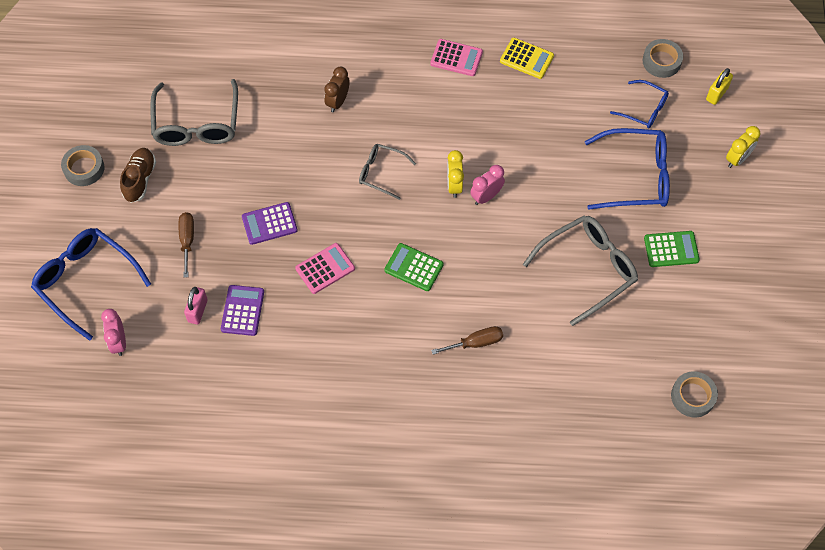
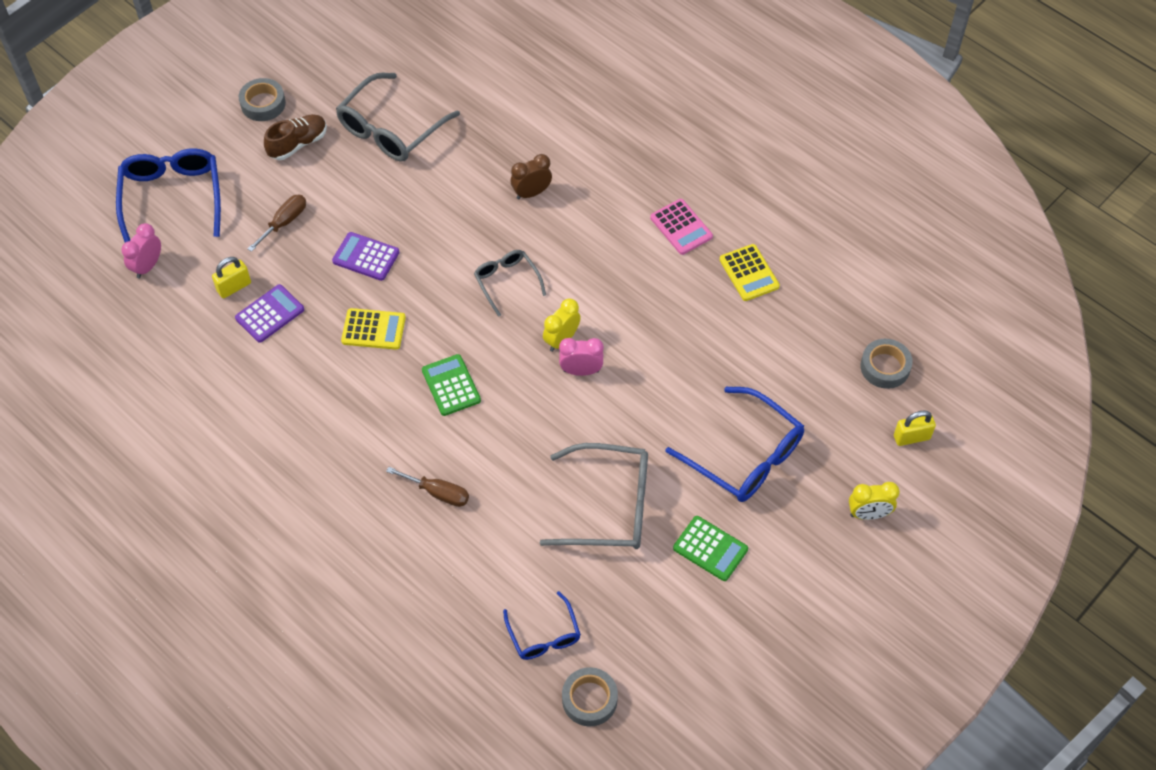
camera: 40 degrees right, 5 degrees down
pink padlock [184,287,208,325] -> yellow padlock [212,257,251,298]
pink calculator [295,243,355,294] -> yellow calculator [341,308,406,350]
blue glasses [610,80,669,128] -> blue glasses moved to [503,591,581,660]

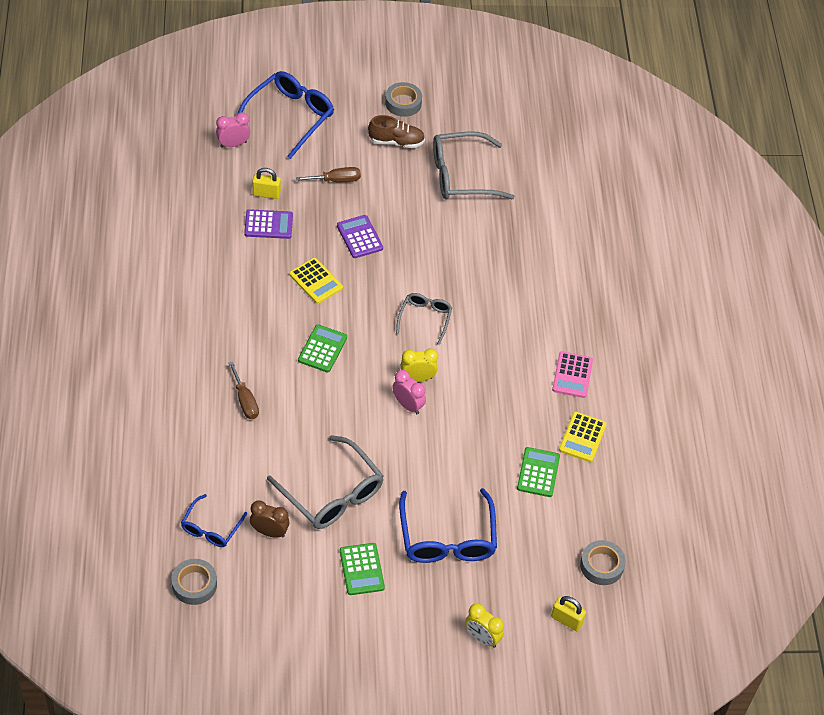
camera: 40 degrees right, 5 degrees down
brown clock [511,154,552,199] -> brown clock moved to [250,500,289,538]
none -> green calculator [517,447,560,497]

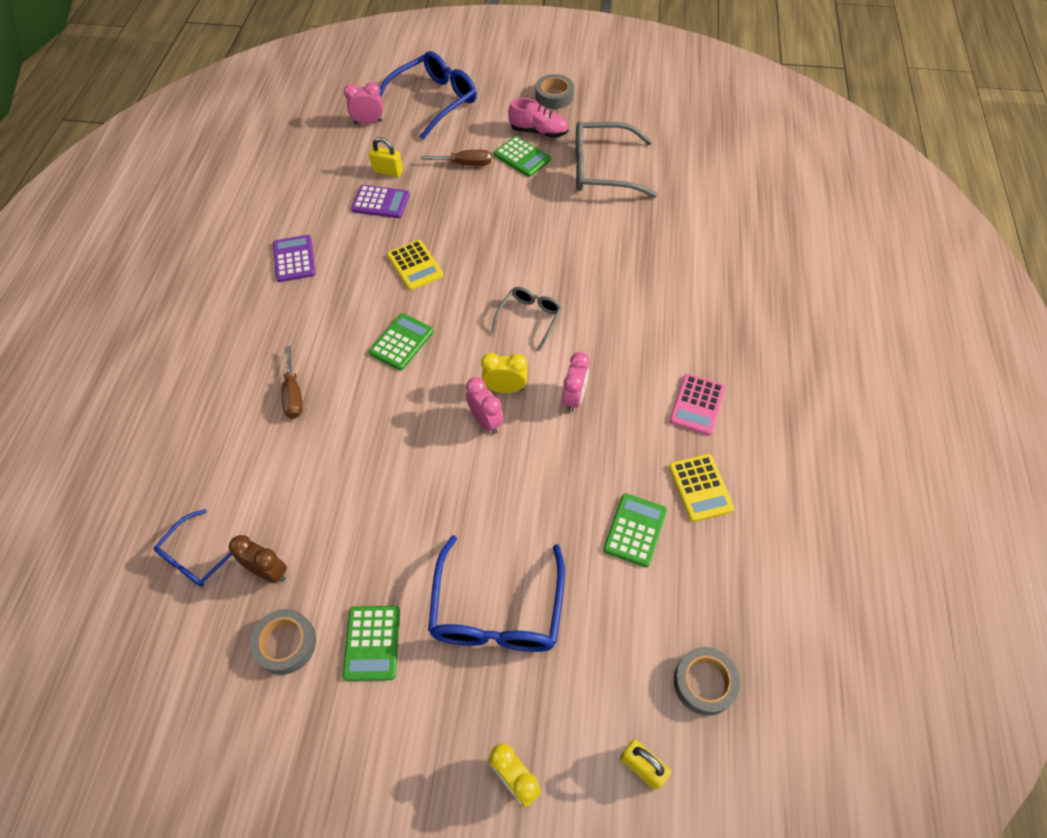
camera: 15 degrees right, 5 degrees up
grey tape [171,559,217,605] -> grey tape moved to [250,609,316,675]
grey glasses [267,435,384,529] -> none
purple calculator [337,215,383,258] -> purple calculator moved to [273,235,316,282]
brown shoe [368,115,425,148] -> pink shoe [508,98,569,138]
yellow calculator [559,412,607,462] -> yellow calculator turned 45 degrees counterclockwise [669,454,734,522]
none -> green calculator [494,136,551,177]
none -> pink clock [562,352,590,412]

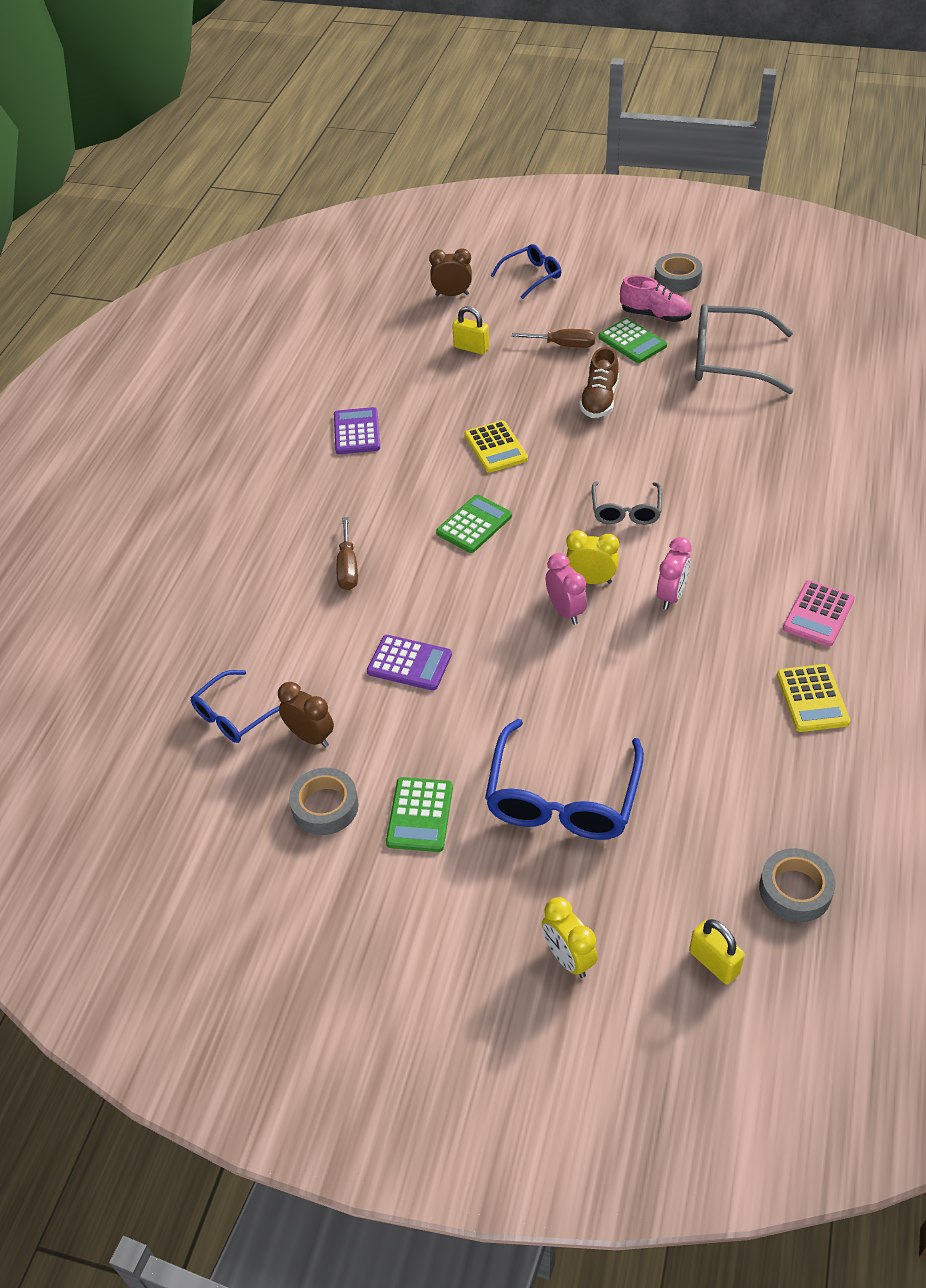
camera: 10 degrees right, 10 degrees down
pink clock [344,82,383,124] -> brown clock [429,248,472,296]
purple calculator [351,185,410,218] -> purple calculator moved to [367,635,452,691]
blue glasses [379,51,477,140] -> blue glasses [491,244,561,299], size x0.57
grey glasses [491,287,562,351] -> grey glasses turned 150 degrees clockwise [592,481,662,525]
green calculator [603,493,667,567] -> none
none -> brown shoe [579,347,619,418]

